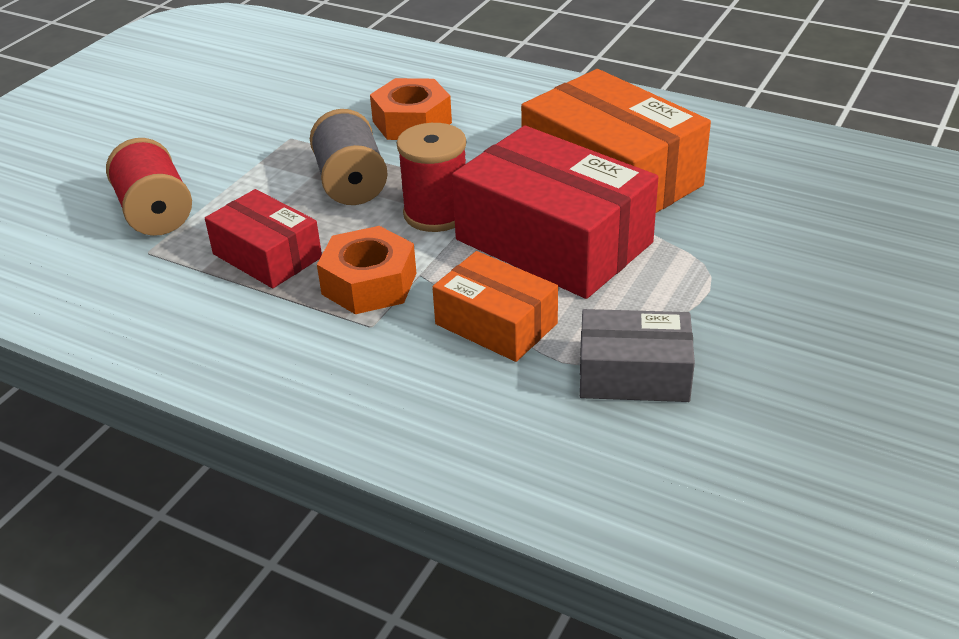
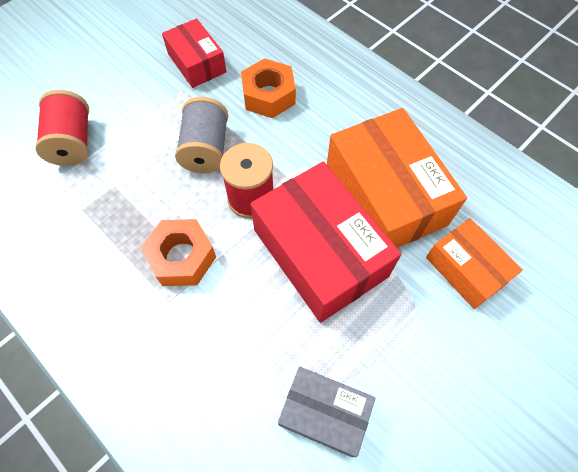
camera: 15 degrees right, 25 degrees up
red box [205,189,322,288] -> red box moved to [162,18,226,88]
orange box [432,251,558,362] -> orange box moved to [426,218,523,309]

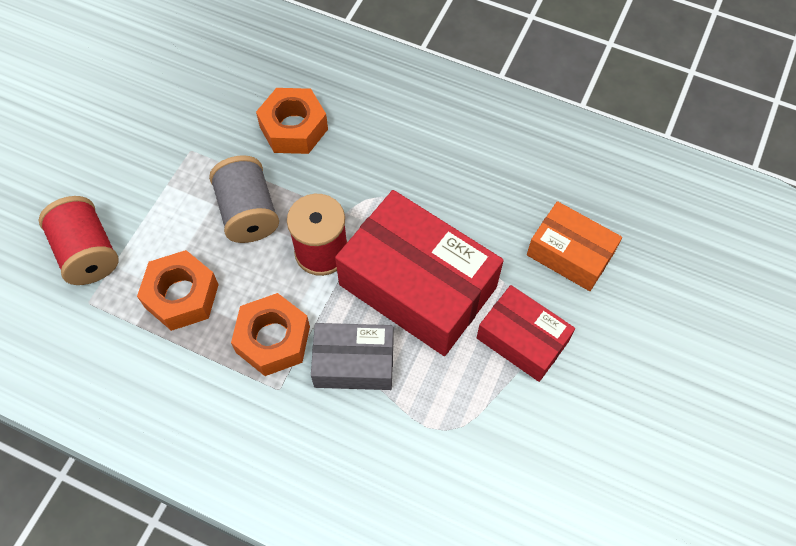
camera: 20 degrees left, 0 degrees up
red box [162,18,226,88] -> red box moved to [477,285,575,382]
grey box [278,367,375,457] -> grey box moved to [311,323,394,390]
orange box [327,108,467,248] -> none
none -> orange nut [137,250,219,331]

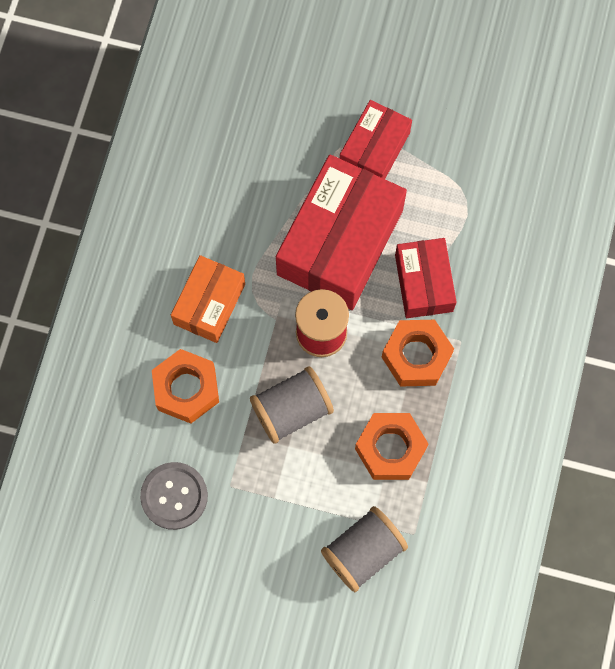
camera: 100 degrees left, 10 degrees up
red spool [39,196,119,285] -> grey spool [321,506,408,592]
grey box [311,323,394,390] -> red box [395,238,457,318]
orange box [527,201,622,291] -> orange box moved to [171,255,245,343]
none -> grey button [140,462,208,530]

